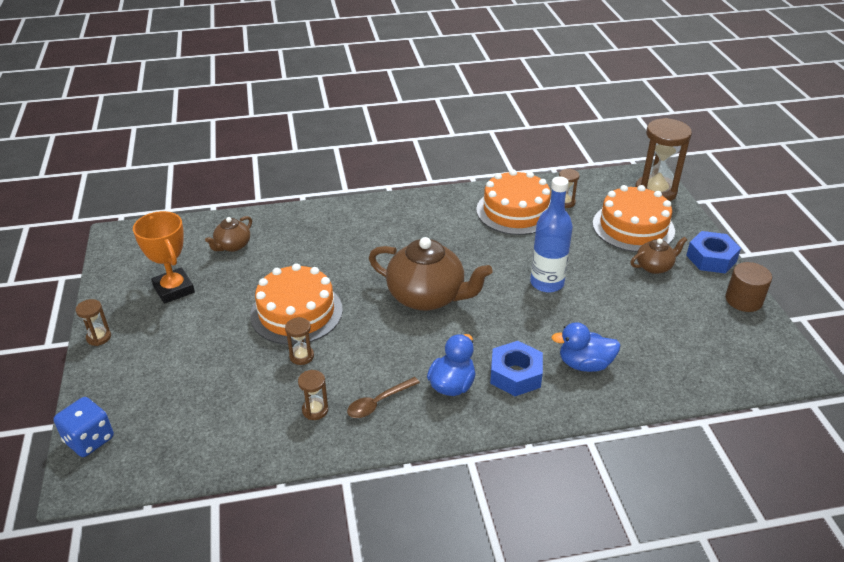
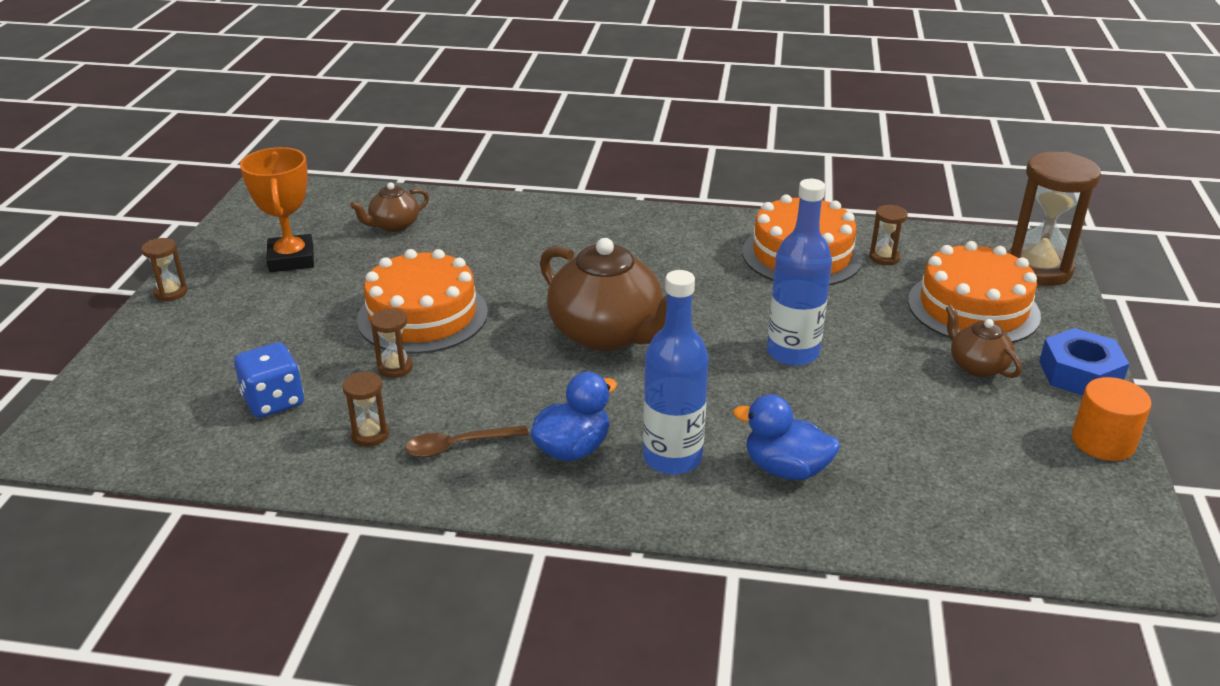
camera: 20 degrees right, 5 degrees down
blue dice [54,397,114,457] -> blue dice moved to [234,342,304,418]
blue nut [490,341,543,396] -> blue bottle [643,270,709,475]
brown teapot [631,237,687,274] -> brown teapot turned 120 degrees counterclockwise [946,305,1022,378]
brown cylinder [725,262,772,312] -> orange cylinder [1072,377,1151,461]

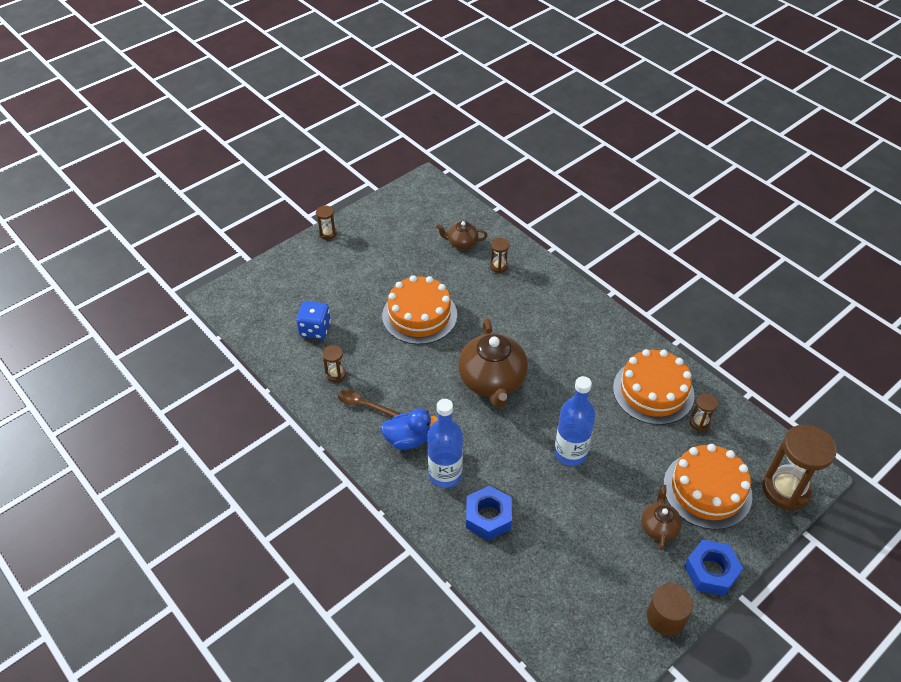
camera: 40 degrees right, 15 degrees up
orange trophy [240,147,314,272] -> none
brown hourglass [371,308,413,378] -> brown hourglass moved to [490,238,509,273]
blue duck [733,394,840,480] -> blue nut [466,486,512,541]
orange cylinder [1072,377,1151,461] -> brown cylinder [647,583,693,636]

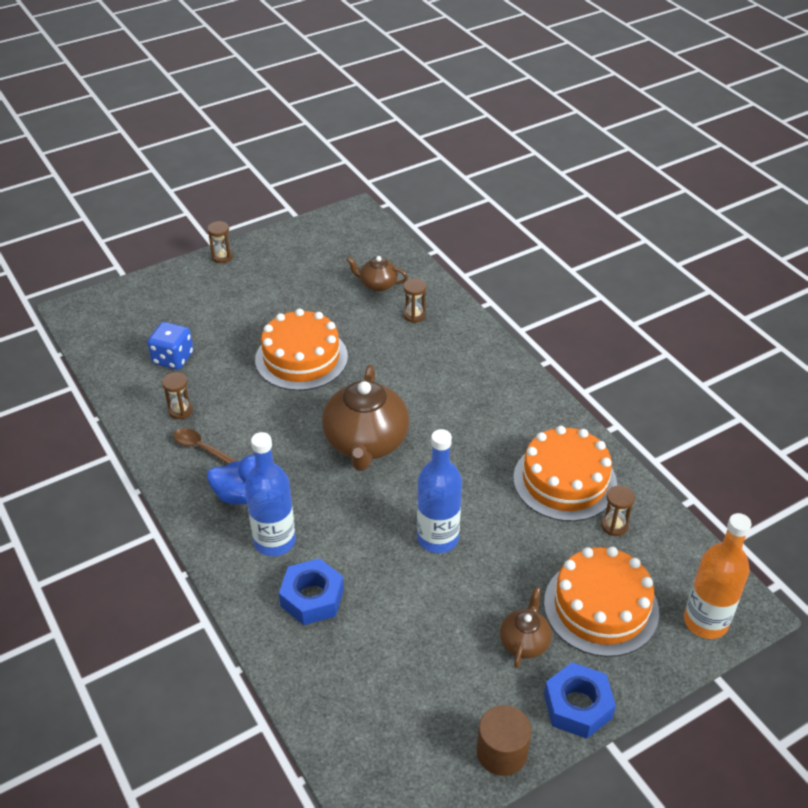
camera: 10 degrees right, 5 degrees down
brown hourglass [762,424,837,511] -> orange bottle [684,513,752,639]

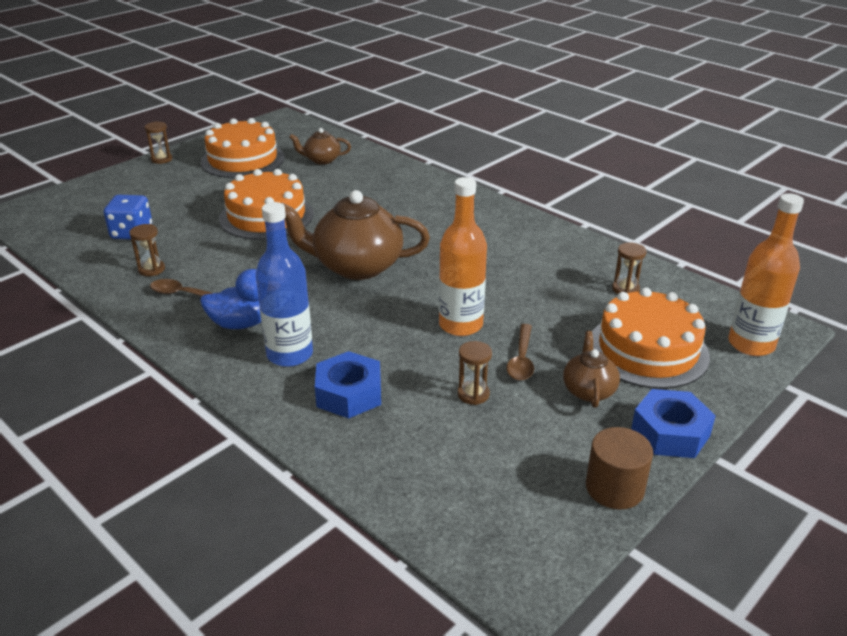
camera: 15 degrees left, 10 degrees down
brown teapot [322,365,409,471] -> brown teapot turned 105 degrees clockwise [282,190,430,280]
brown hourglass [404,279,426,323] -> brown hourglass moved to [458,341,492,405]
blue bottle [417,429,462,553] -> orange bottle [439,177,487,336]
orange cake [513,426,617,521] -> orange cake moved to [201,118,285,178]
none -> brown spoon [506,324,534,381]

